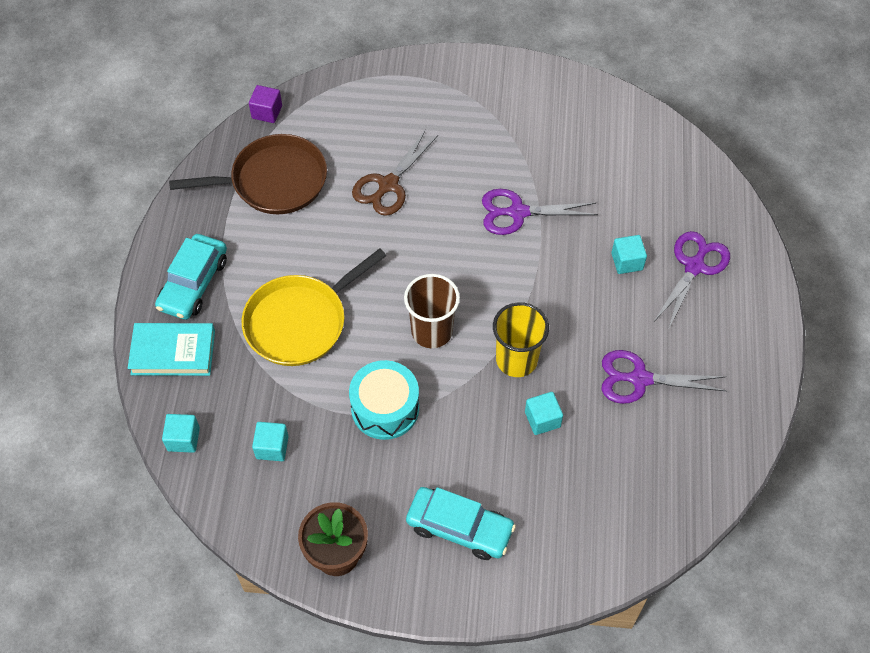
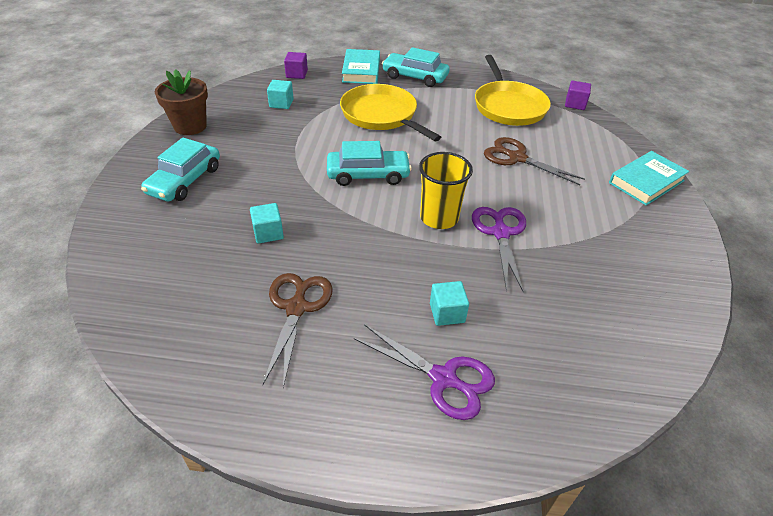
camera: 90 degrees right, 15 degrees down
turquoise cube [162,414,200,453] -> purple cube [284,52,308,79]
brown pan [169,134,327,214] -> yellow pan [475,55,551,126]
turquoise drum [349,360,419,440] -> none
brown cup [404,274,460,348] -> turquoise car [327,141,412,186]
yellow cup [493,302,549,377] -> yellow cup moved to [419,152,473,229]
purple scissors [601,350,726,404] -> brown scissors [263,273,333,388]
none -> turquoise book [609,151,689,206]

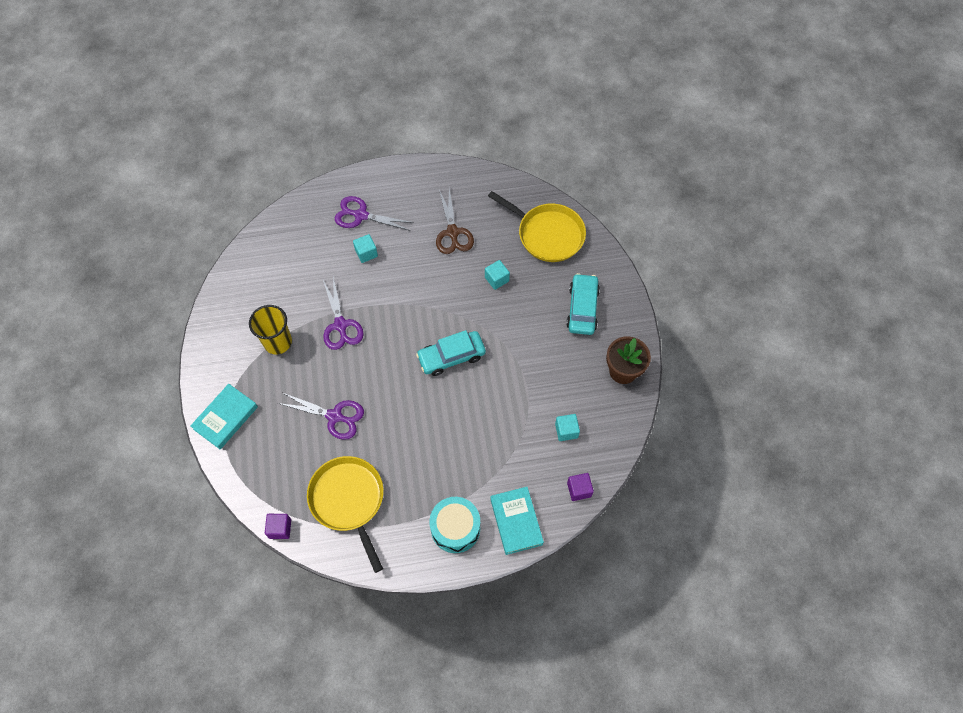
camera: 165 degrees right, 20 degrees up
yellow pan [340,84,441,141] -> yellow pan moved to [488,191,586,262]
turquoise car [382,47,450,87] -> turquoise drum [429,497,480,553]
yellow cup [419,152,473,229] -> yellow cup moved to [249,305,292,354]
brown scissors [484,137,585,185] -> purple scissors [278,393,364,440]

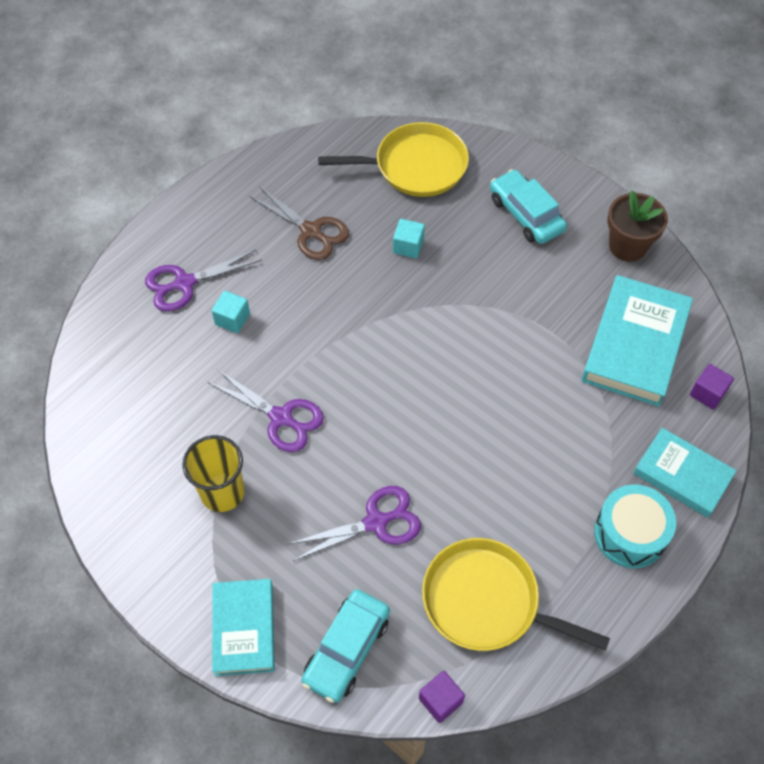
camera: 40 degrees left, 5 degrees down
turquoise car [416,330,486,376] -> turquoise car moved to [302,589,390,703]
turquoise cube [555,414,580,441] -> turquoise book [581,275,693,407]

